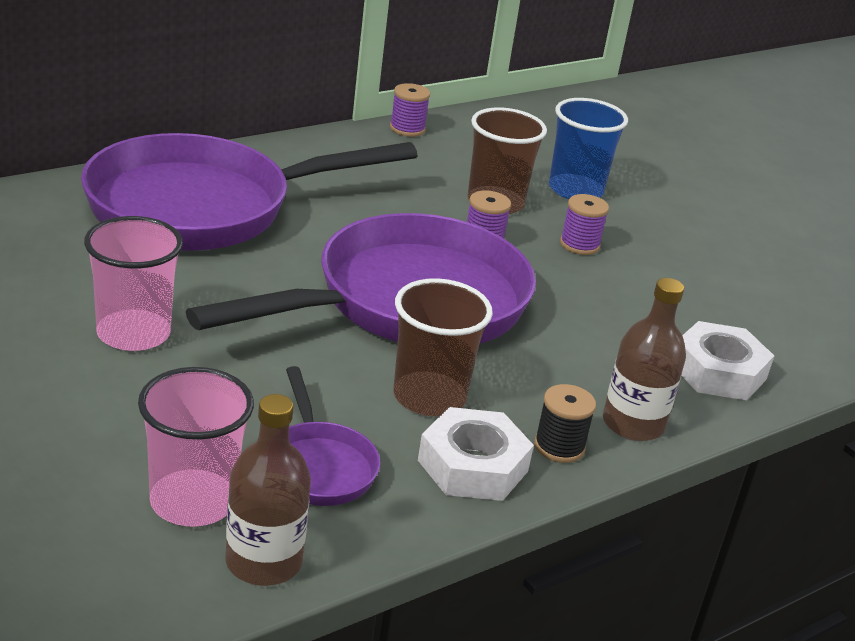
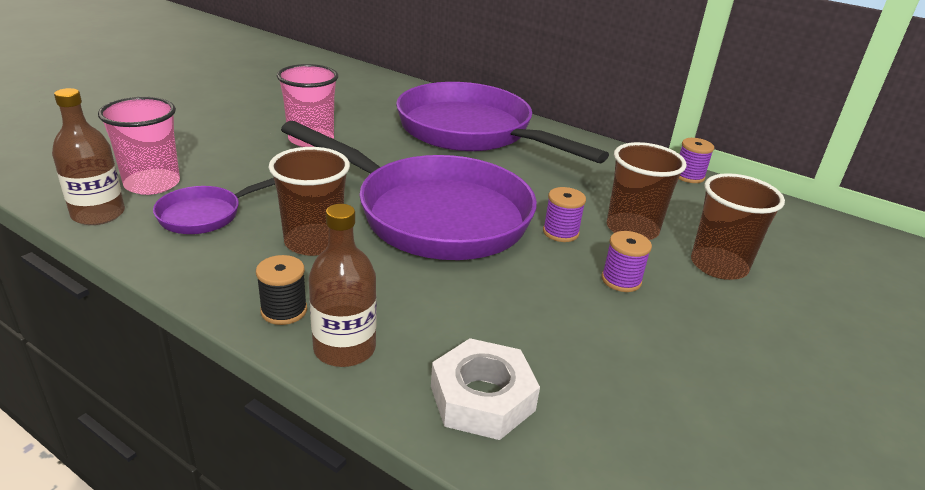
camera: 70 degrees right, 0 degrees up
white nut [418,407,534,501] -> none
blue cup [549,98,628,199] -> brown cup [691,173,785,280]

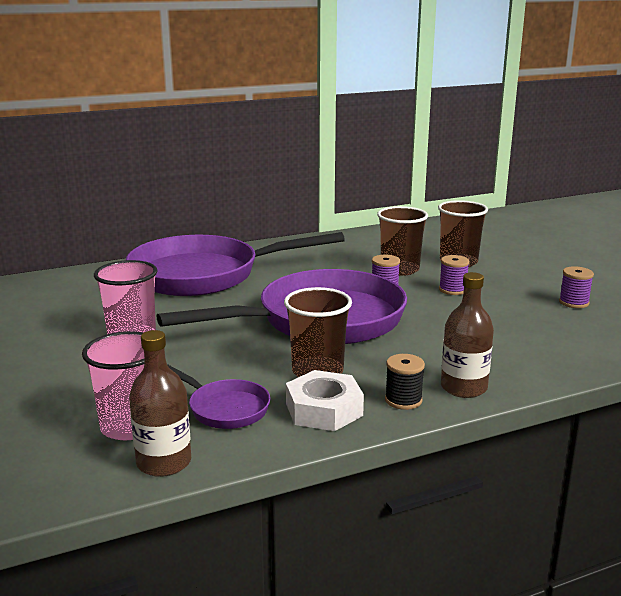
camera: 55 degrees left, 10 degrees down
purple pan [153,178,275,234] -> purple pan turned 45 degrees counterclockwise [167,364,270,429]
white nut [431,338,540,440] -> white nut moved to [286,370,364,431]
purple spool [679,138,714,183] -> purple spool moved to [559,266,594,308]

